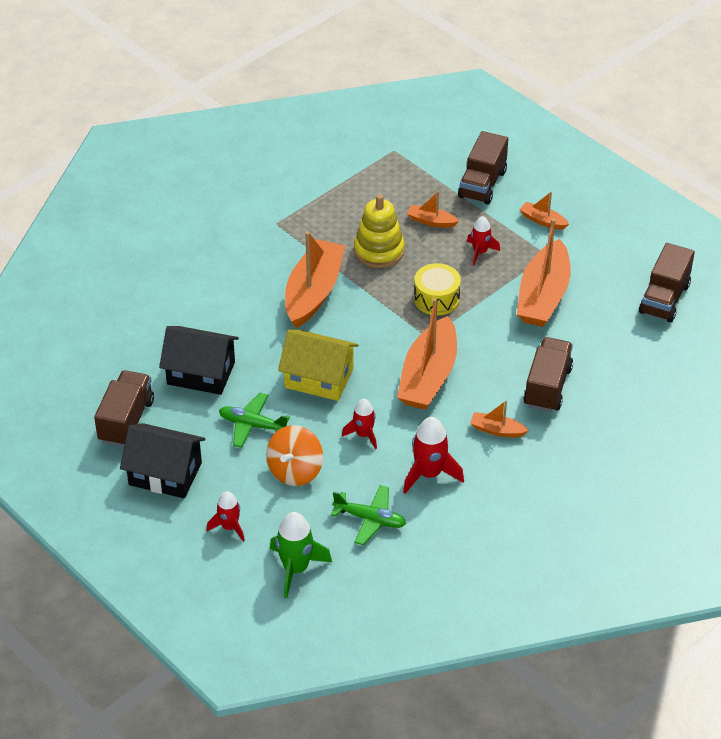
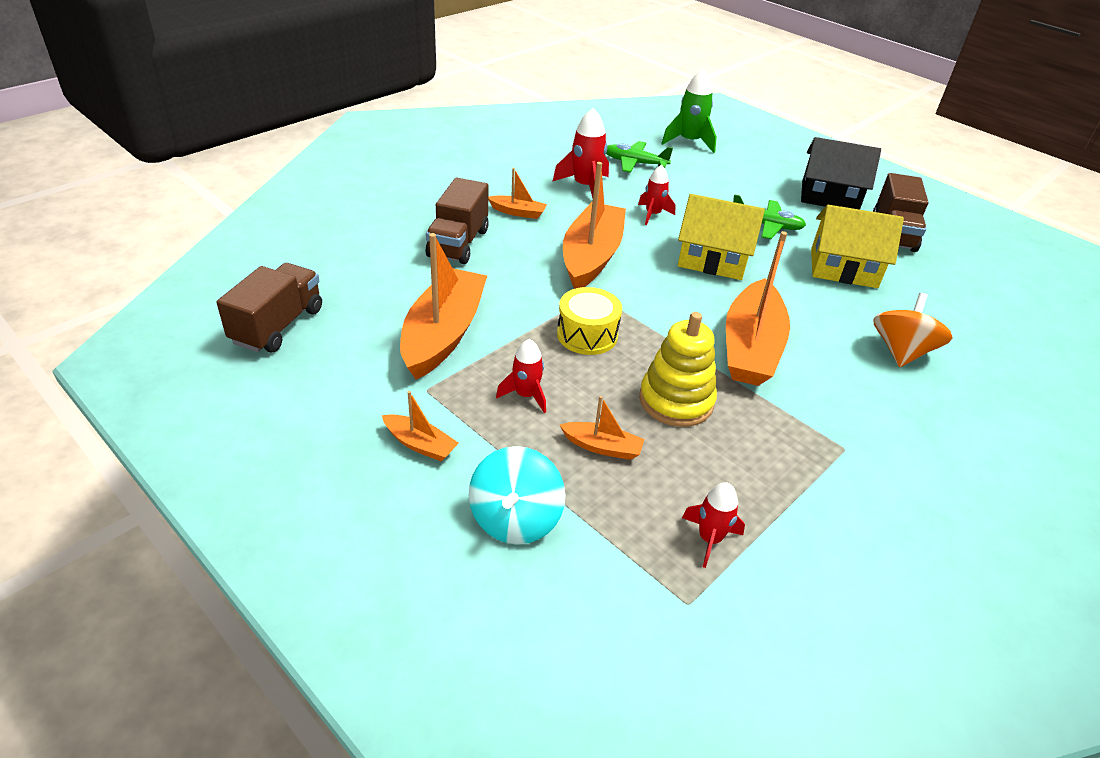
camera: 175 degrees right, 5 degrees down
black house [159,326,239,395] -> yellow house [811,205,904,288]
red rocket [207,491,245,542] -> red rocket moved to [682,482,745,568]
orange spinning top [266,425,323,486] -> orange spinning top moved to [873,293,952,367]
brown truck [458,131,508,205] -> turquoise spinning top [469,446,565,544]

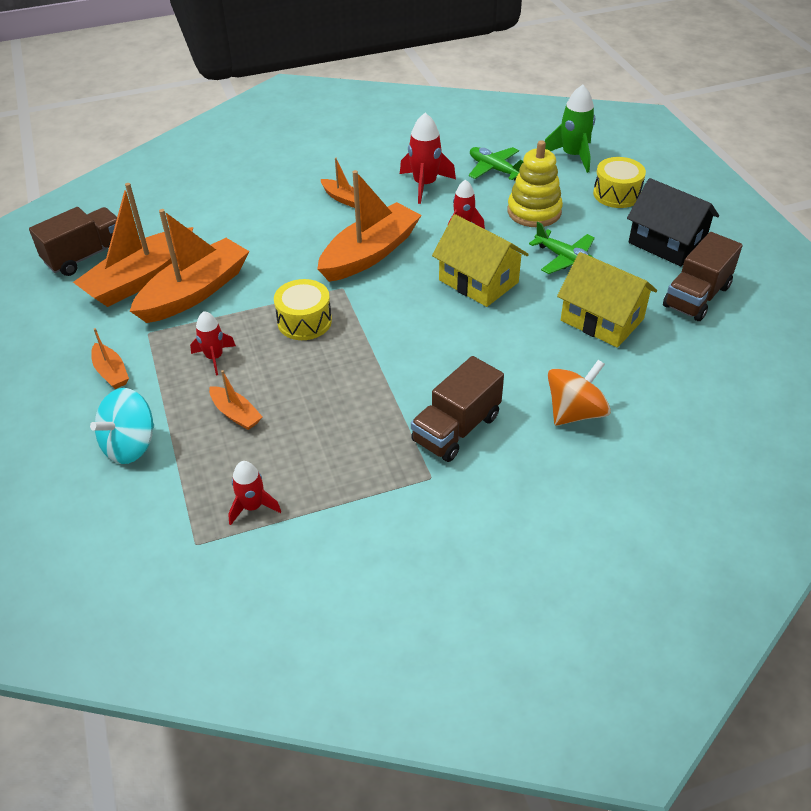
camera: 30 degrees right, 5 degrees up
brown truck [426,178,489,264] -> brown truck moved to [411,356,504,462]
yellow stacking toy [639,312,717,427] -> yellow stacking toy moved to [507,140,563,227]
orange boat [726,231,790,386] -> orange boat moved to [73,183,193,307]
none -> yellow drum [593,157,646,208]

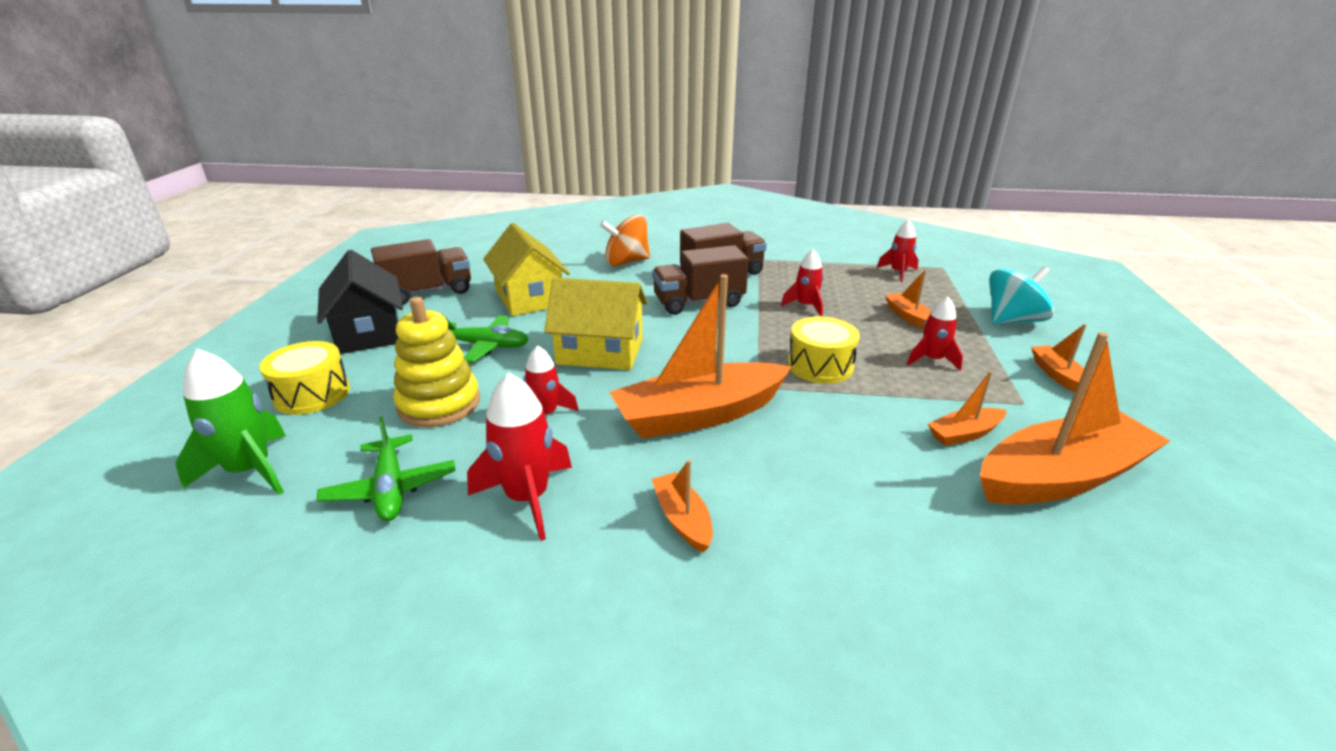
camera: 155 degrees left, 15 degrees down
brown truck [29,207,117,276] -> brown truck moved to [652,245,749,315]
orange boat [130,209,249,323] -> orange boat [928,371,1006,446], size x0.46
yellow house [432,214,529,307] -> yellow house turned 60 degrees counterclockwise [544,278,648,370]
green plane [529,222,595,274] -> green plane turned 120 degrees clockwise [442,314,529,363]
none -> red rocket [781,249,823,316]

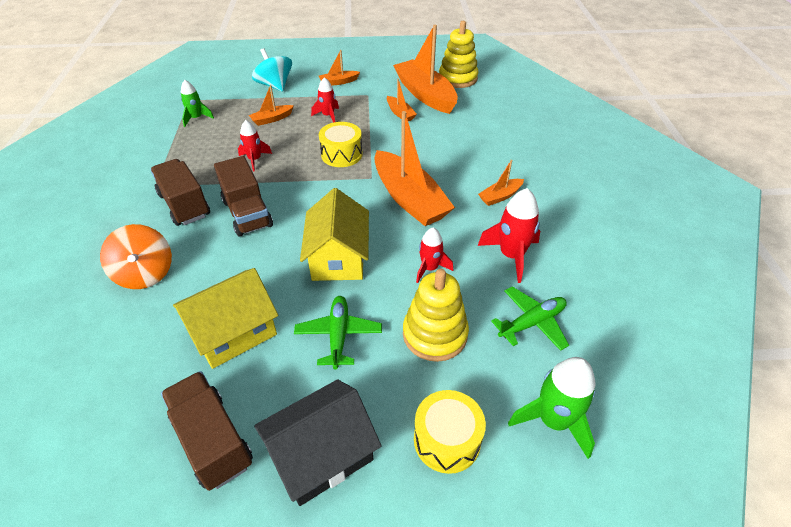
camera: 100 degrees left, 15 degrees up
red rocket [877,220,918,282] -> green rocket [181,80,214,127]
none -> yellow stacking toy [439,21,478,88]

